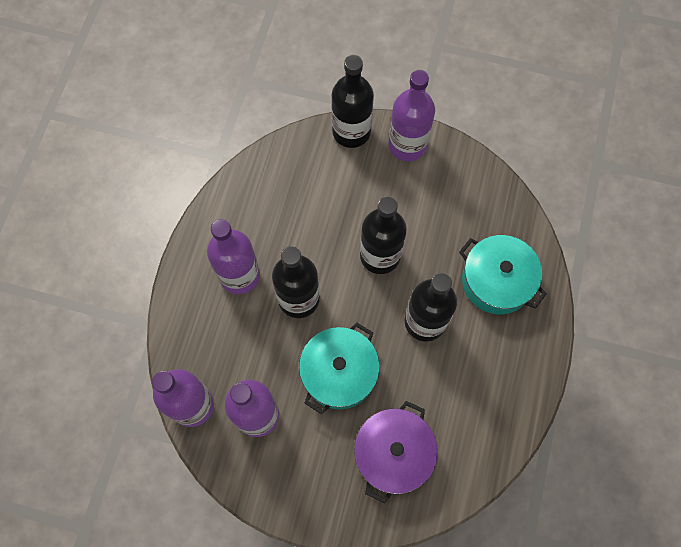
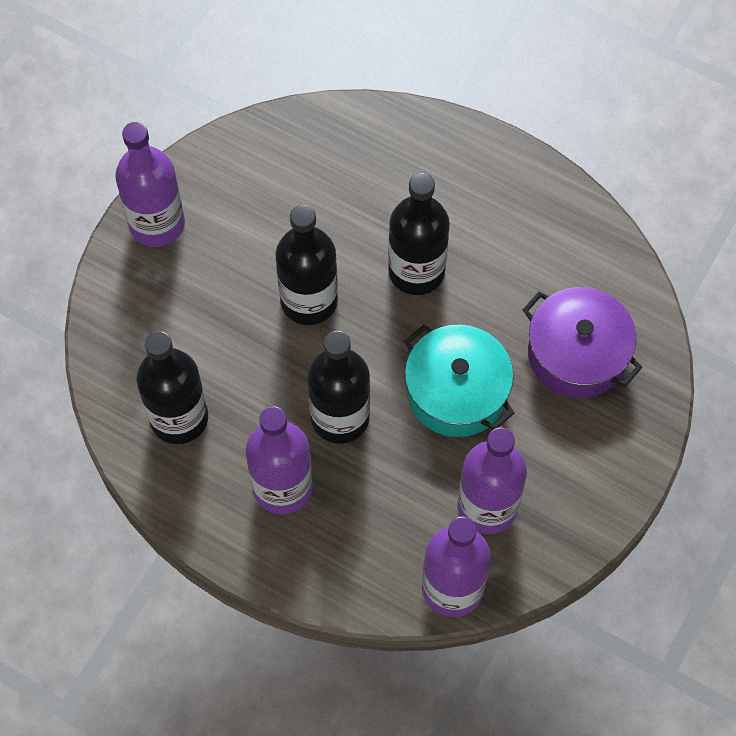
camera: 75 degrees left, 5 degrees down
black bottle [331,55,374,148] -> black bottle moved to [137,331,208,444]
turquoise pot [459,235,547,314] -> none

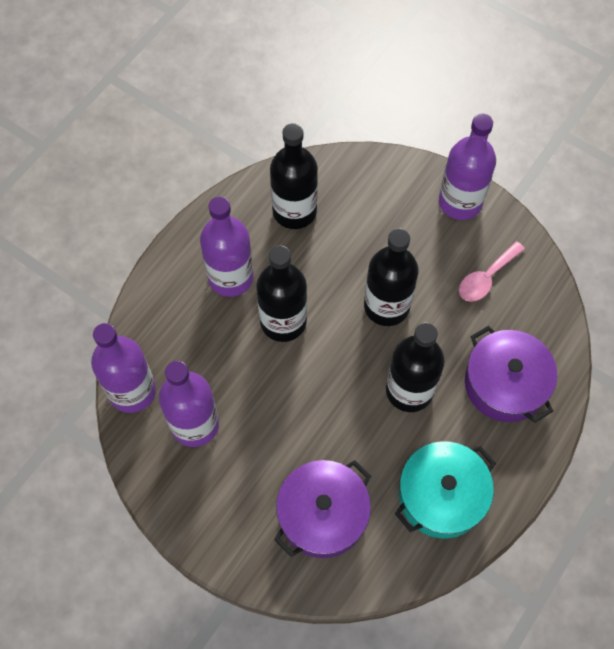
camera: 95 degrees right, 0 degrees up
turquoise pot [404,325,514,437] -> turquoise pot moved to [395,441,496,539]
none -> pink spoon [459,241,525,302]
none -> purple pot [465,326,557,423]

